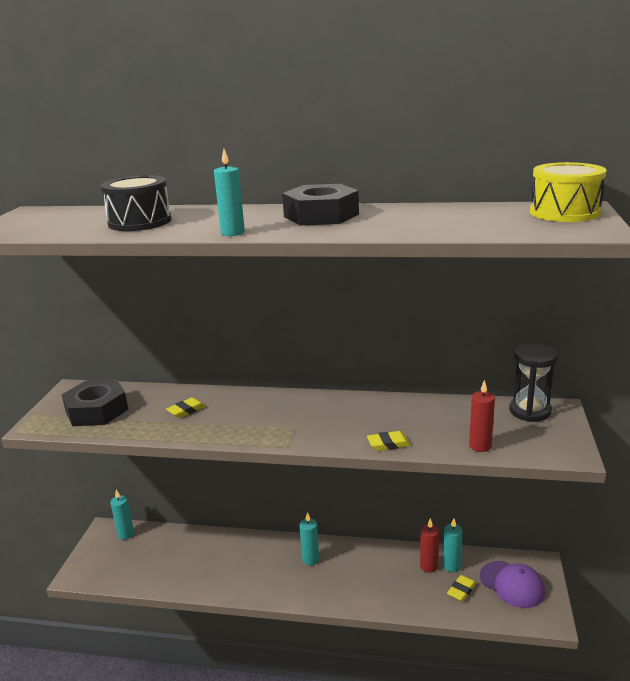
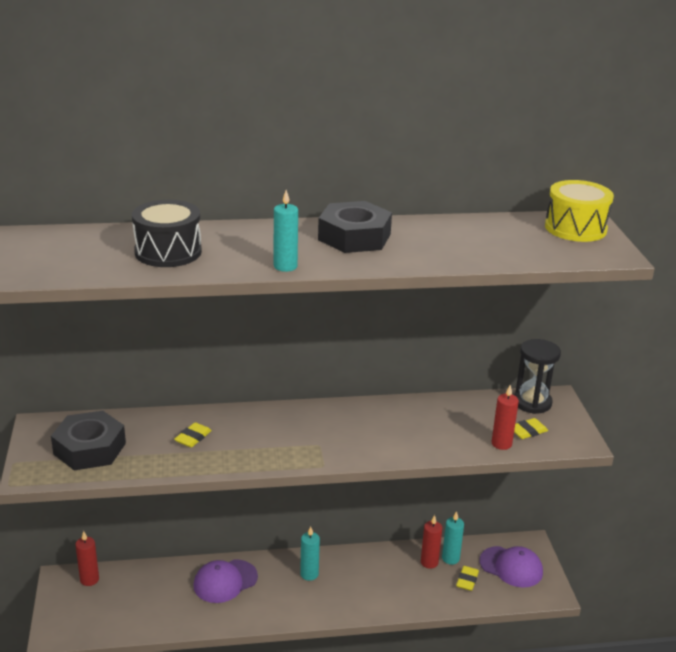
camera: 20 degrees left, 5 degrees up
turquoise candle [110,490,134,540] -> red candle [75,531,99,586]
yellow eraser [367,431,411,451] -> yellow eraser moved to [514,418,548,439]
none -> purple cap [193,559,258,603]

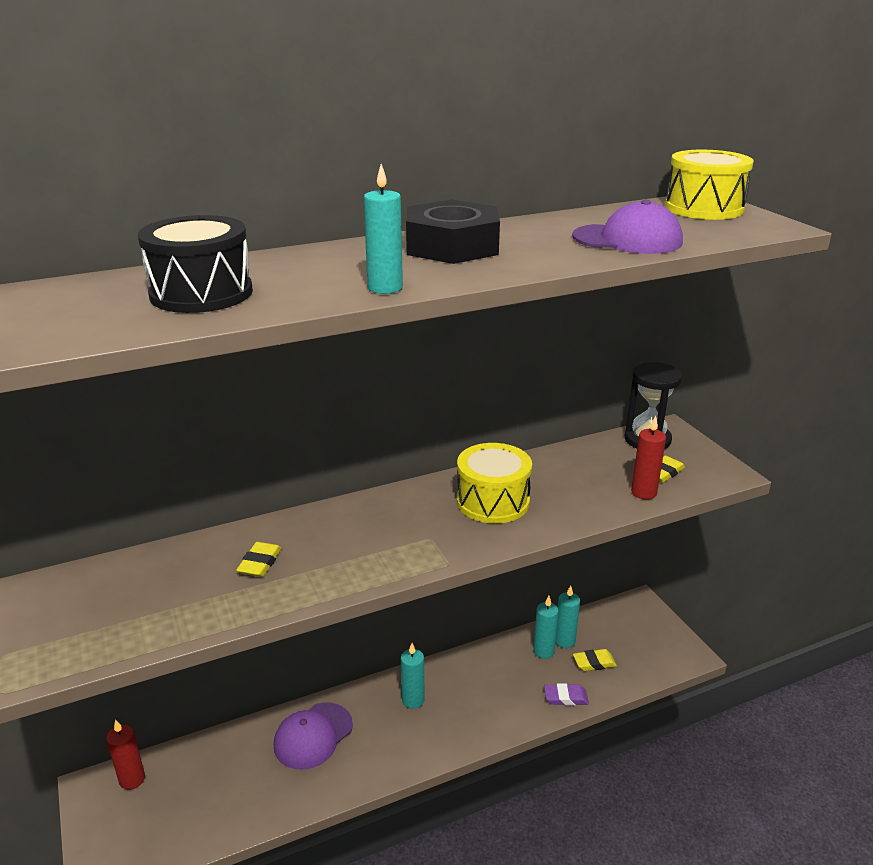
camera: 15 degrees left, 0 degrees up
black nut [51,411,126,470] -> none
red candle [421,515,442,569] -> turquoise candle [533,596,559,659]
yellow eraser [456,566,479,591] -> yellow eraser turned 75 degrees clockwise [573,649,617,671]
purple cap [479,546,543,588] -> purple cap moved to [572,200,683,254]
none -> yellow drum [457,443,532,524]
none -> purple eraser [544,683,589,706]

